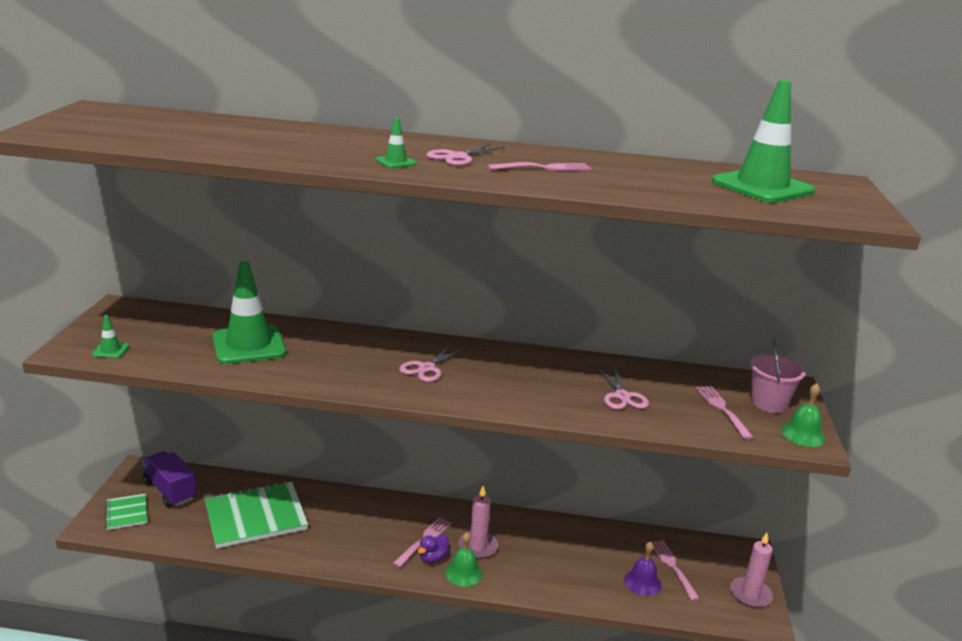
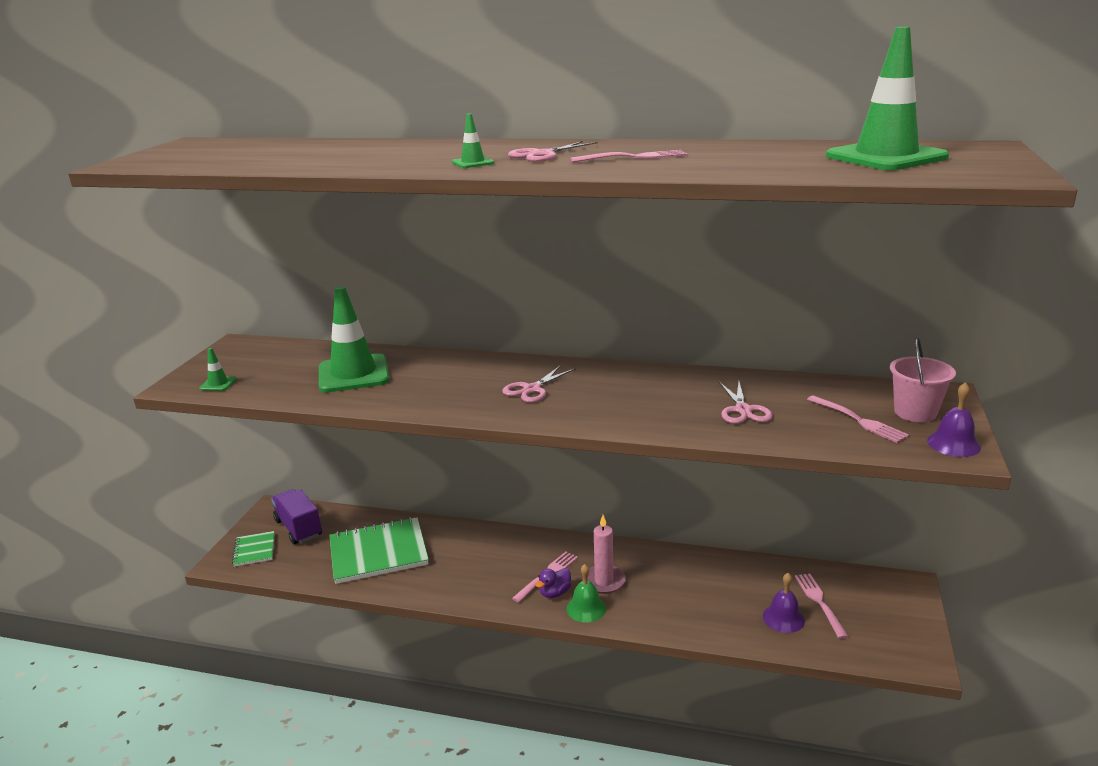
camera: 10 degrees right, 0 degrees up
pink fork [696,386,754,440] -> pink fork turned 150 degrees clockwise [807,395,909,443]
pink candle [730,533,773,608] -> none
green bell [781,383,825,447] -> purple bell [927,382,981,457]

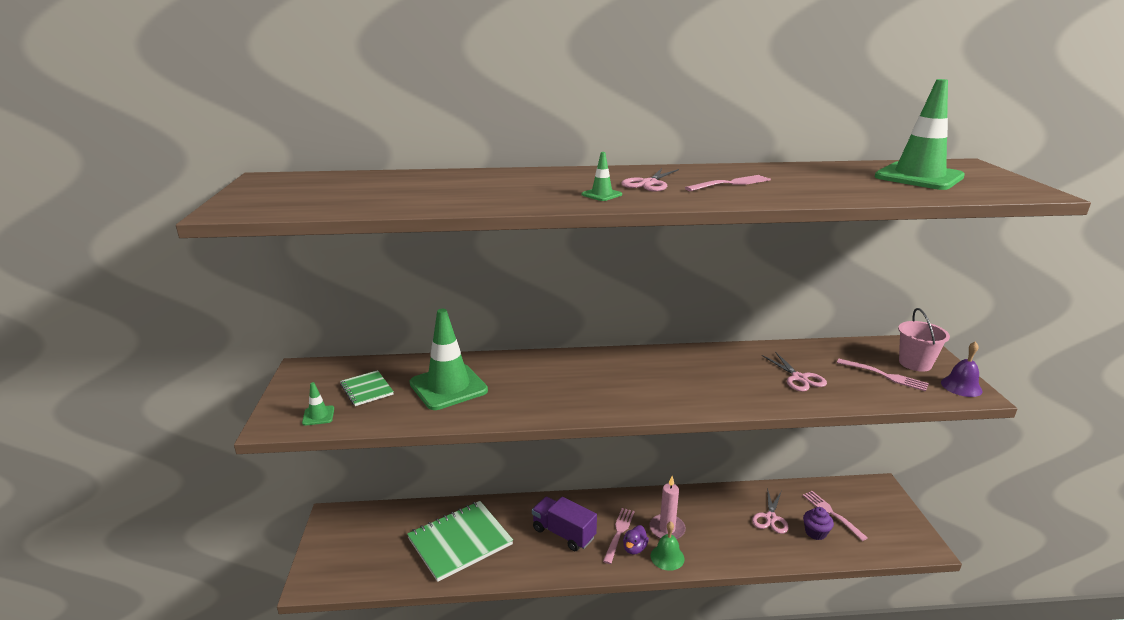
camera: 20 degrees left, 0 degrees up
green notebook [232,531,274,567] -> green notebook moved to [340,370,394,406]
purple truck [271,489,322,544] -> purple truck moved to [532,497,597,551]
pink scissors [502,365,576,403] -> pink scissors moved to [752,488,788,534]
purple bell [763,573,805,633] -> purple cupcake [803,507,834,540]

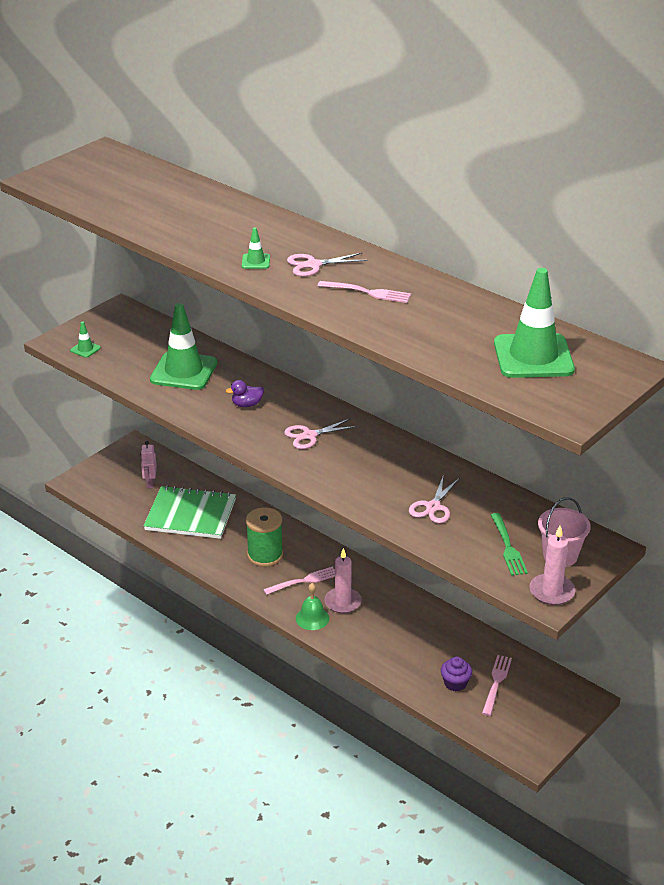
camera: 45 degrees right, 10 degrees up
green notebook [340,370,394,406] -> none
purple truck [532,497,597,551] -> green spool [246,507,283,567]
purple duck [623,525,649,555] -> purple duck moved to [226,380,264,407]
pink scissors [752,488,788,534] -> pink scissors moved to [284,418,358,449]
pink fork [837,359,929,391] -> green fork [491,513,528,576]
purple bell [941,341,983,397] -> pink candle [529,526,575,605]
none -> pink robot [141,441,157,488]

